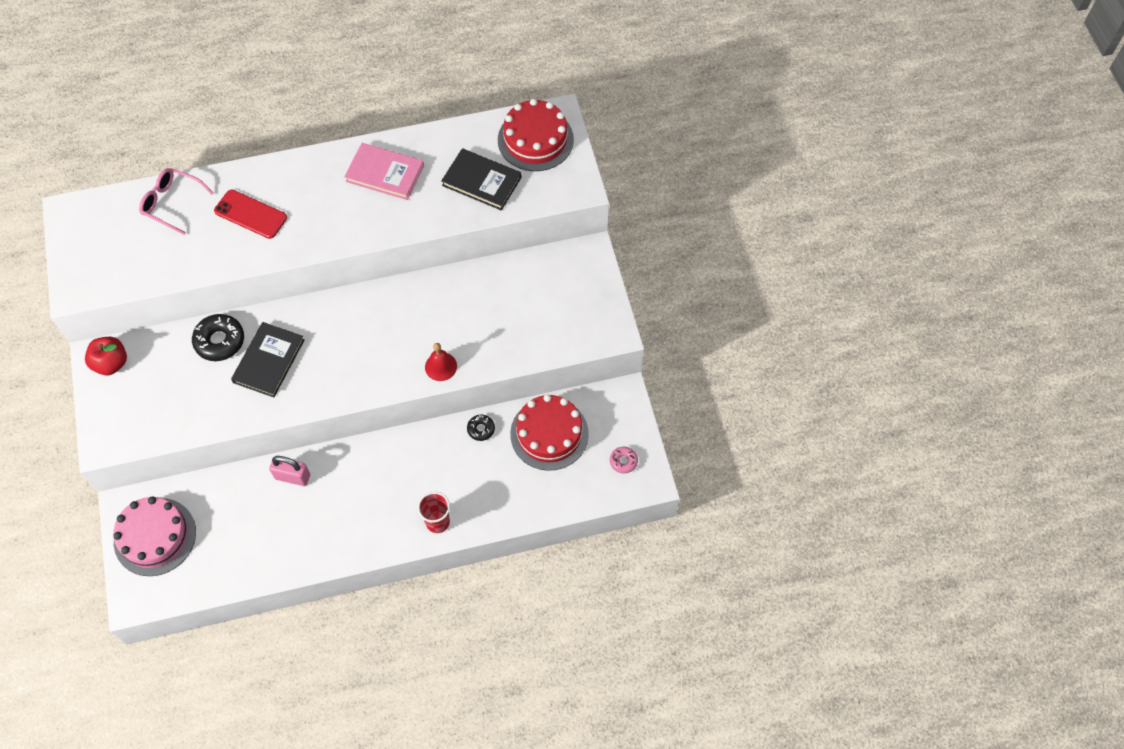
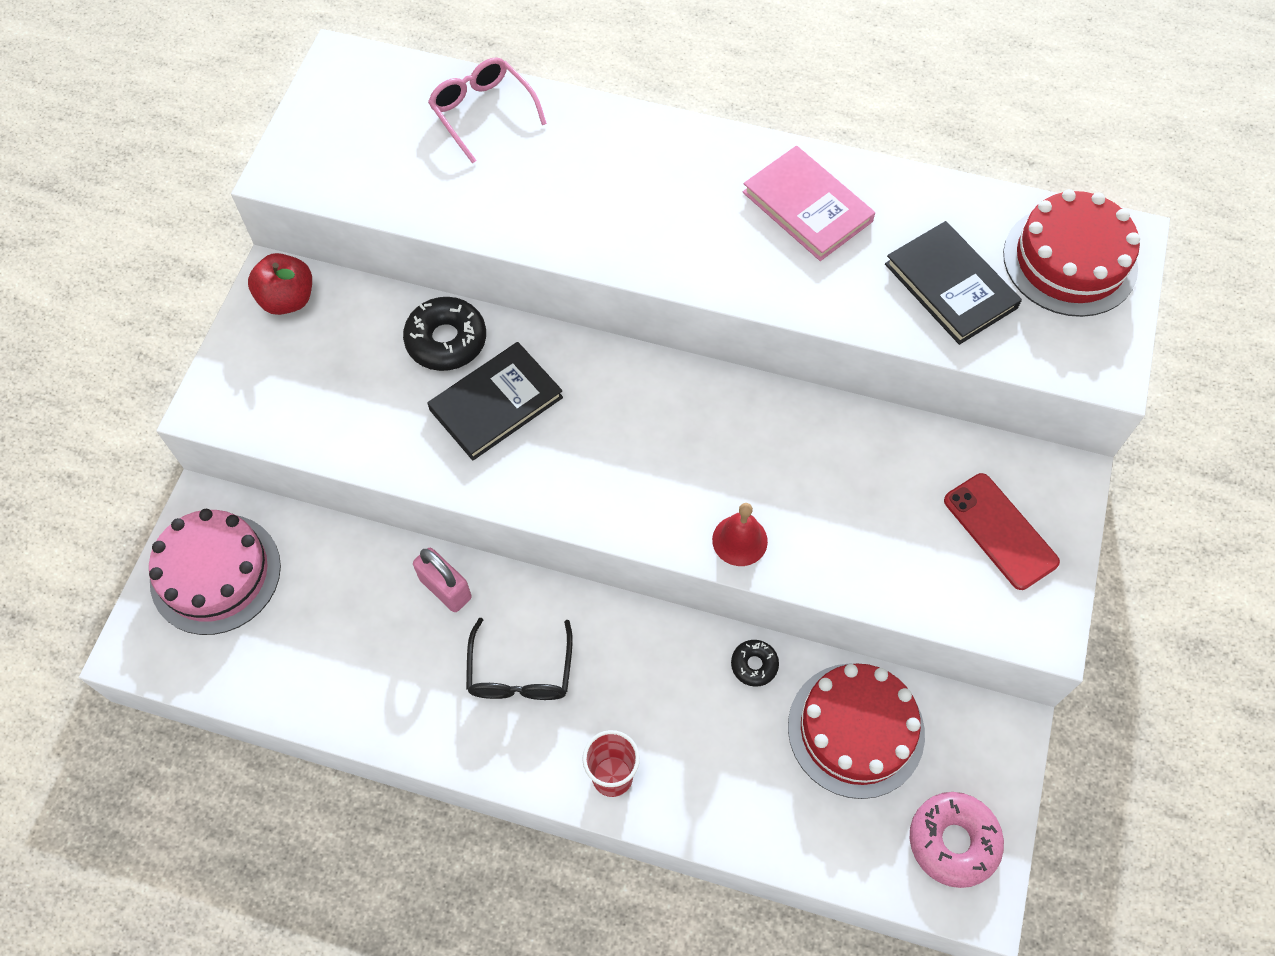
camera: 30 degrees right, 0 degrees up
red phone [214,190,287,239] -> red phone moved to [944,473,1060,590]
pink donut [610,447,638,474] -> pink donut [910,792,1004,888], size x1.81
none -> black glasses [466,618,573,700]

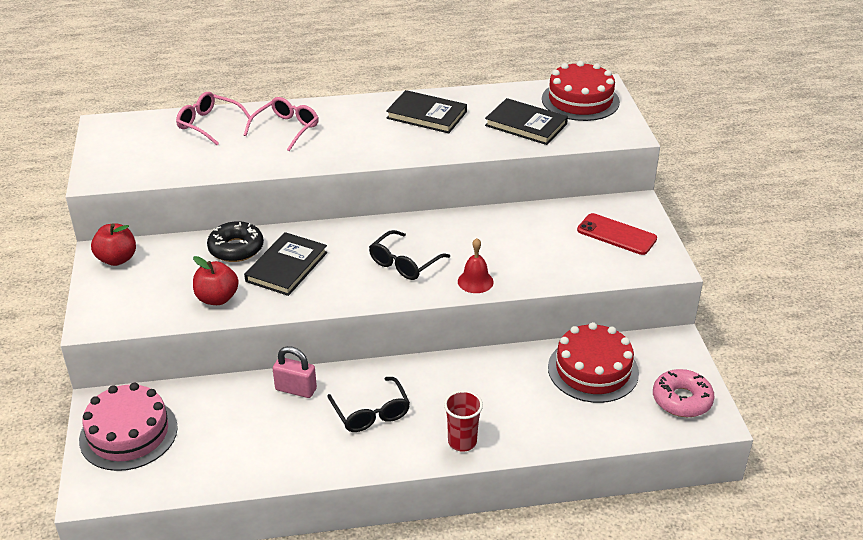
camera: 25 degrees left, 25 degrees down
black donut [731,640,779,687] -> none
pink book [743,146,875,261] -> black book [386,90,467,133]
none -> red apple [193,256,239,305]
none -> pink glasses [244,97,319,151]
none -> black glasses [369,230,450,280]

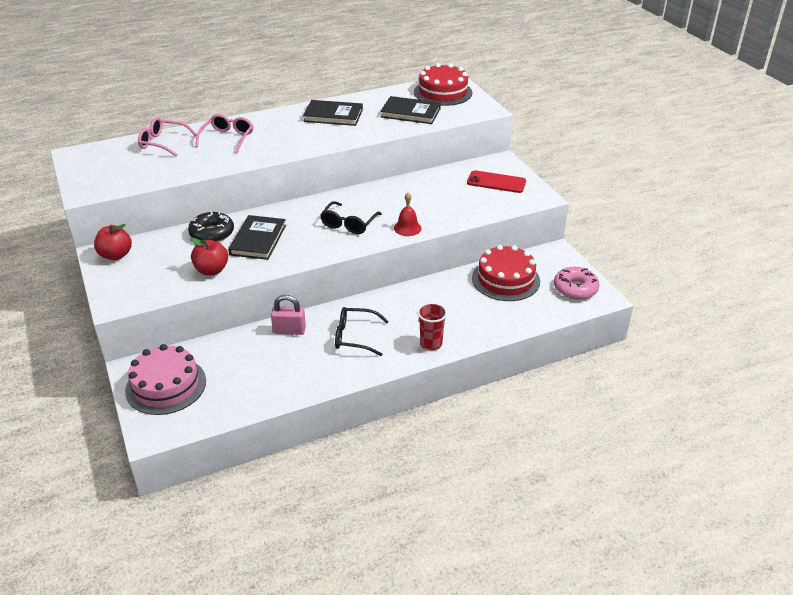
camera: 15 degrees left, 0 degrees up
black glasses [327,377,410,432] -> black glasses turned 135 degrees clockwise [335,307,389,356]

